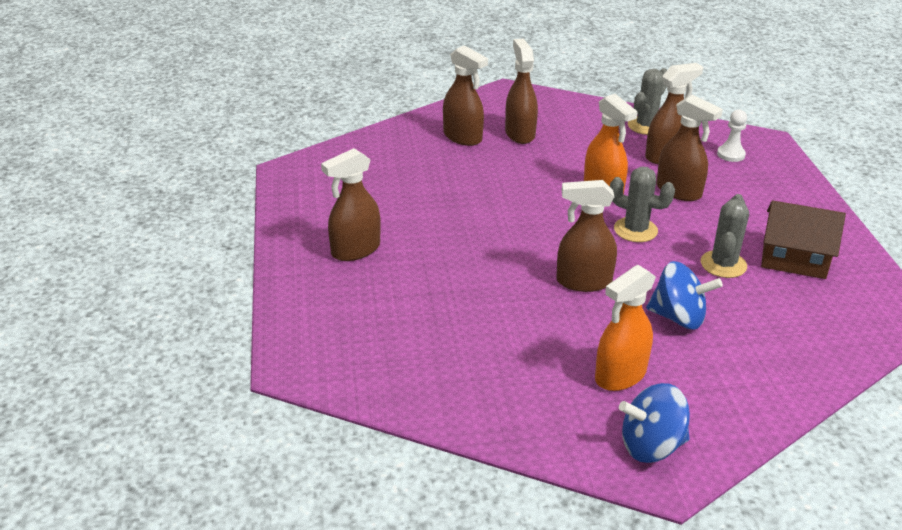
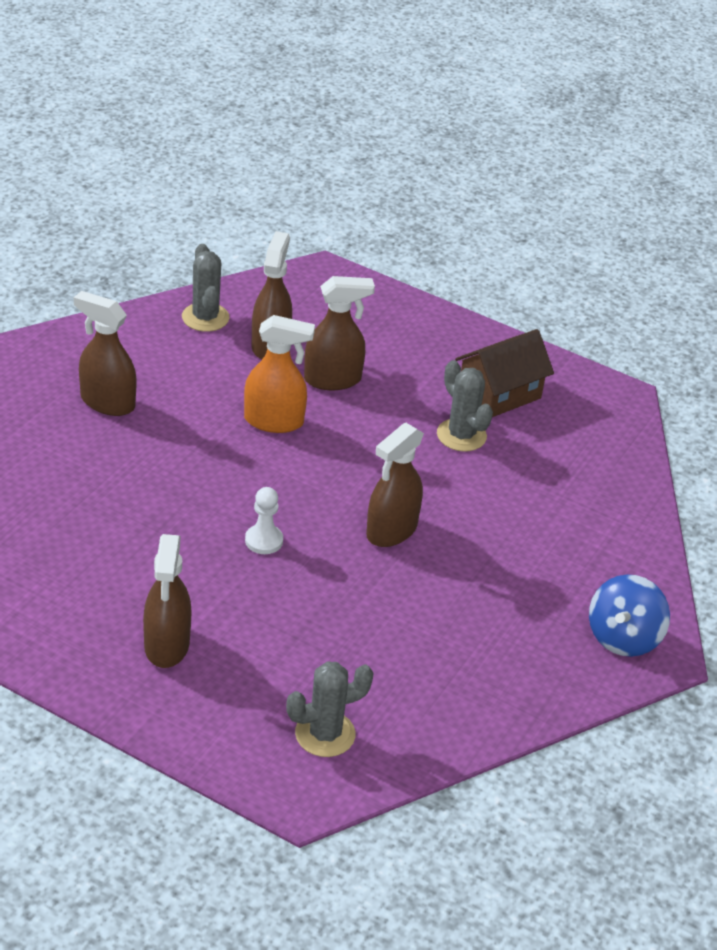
camera: 55 degrees left, 5 degrees up
brown spray bottle [443,45,488,146] -> none
orange spray bottle [595,265,656,391] -> none
grey cactus [610,166,675,242] -> grey cactus moved to [286,661,374,757]
blue spinning top [646,261,723,330] -> none
white pawn [717,110,747,162] -> white pawn moved to [245,487,283,554]

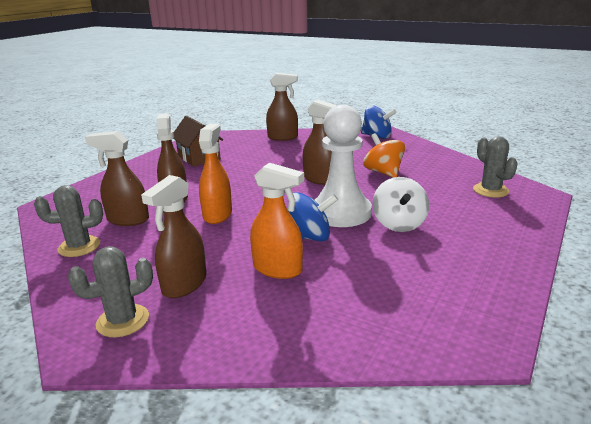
camera: 85 degrees left, 15 degrees down
brown spray bottle [143,534,192,668] -> brown spray bottle moved to [266,73,298,141]
white pawn [245,487,283,554] -> white pawn [314,105,372,227], size x2.34
grey cactus [437,360,493,452] -> grey cactus moved to [68,246,153,337]
none -> orange spray bottle [250,163,304,279]
none -> blue spinning top [288,192,338,241]
none -> orange spinning top [363,133,405,178]
none -> white spinning top [373,177,429,232]

